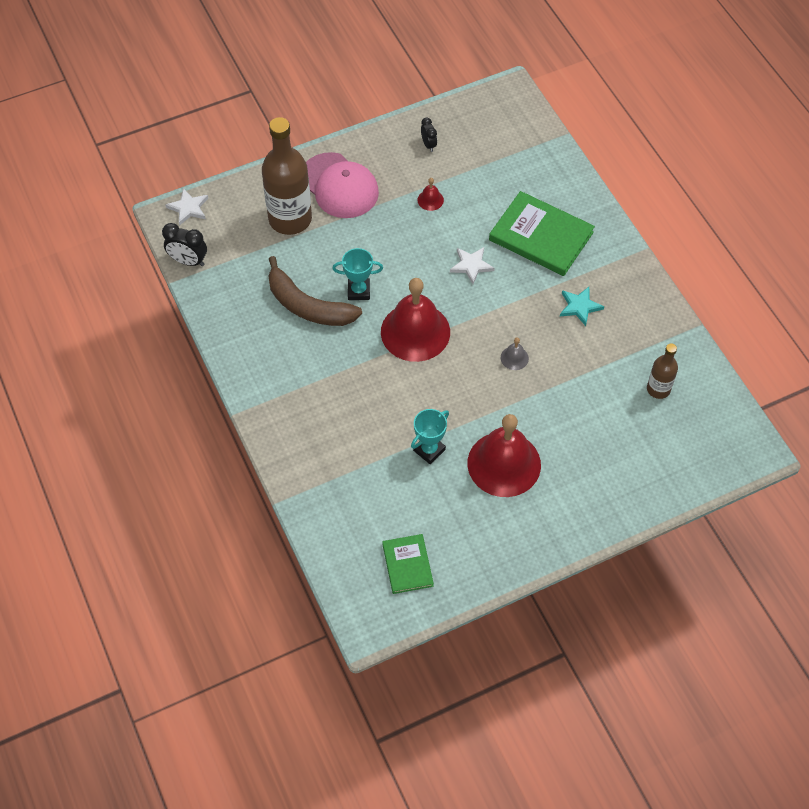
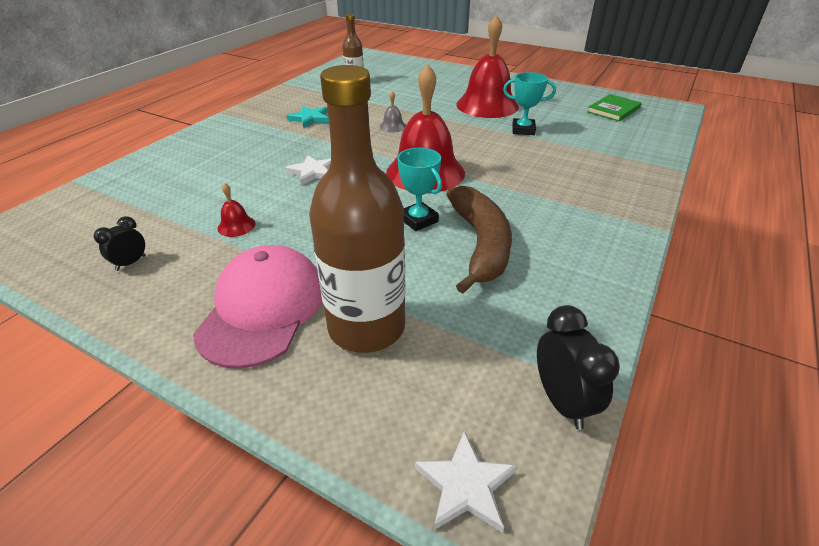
camera: 125 degrees left, 20 degrees down
green book [489,191,595,276] -> none

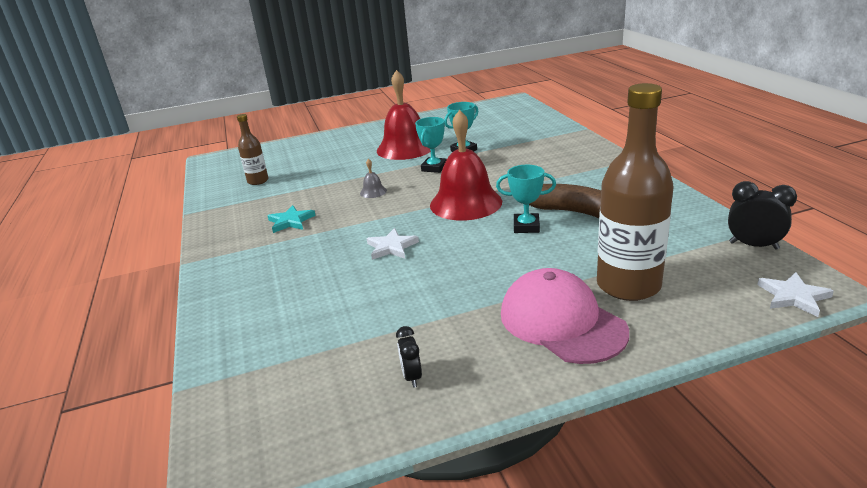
camera: 45 degrees left, 10 degrees down
red bell [217,183,255,237] -> none
green book [587,94,642,122] -> none
none -> turquoise trophy [415,117,447,173]

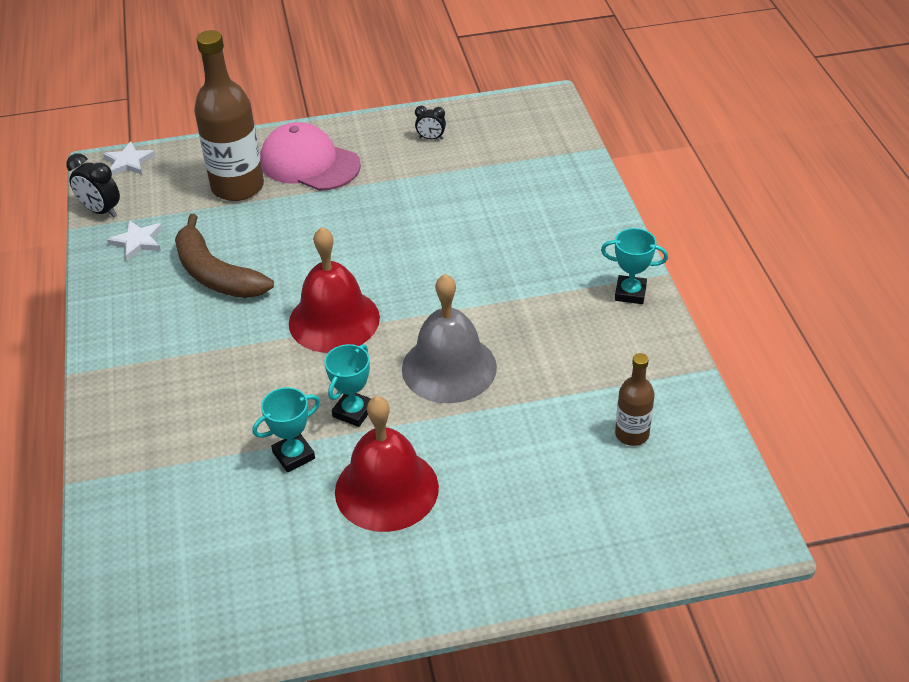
camera: 175 degrees left, 15 degrees up
turquoise star [268,205,316,233] -> none
grey bell [360,159,387,198] -> grey bell [402,274,497,403], size x2.50
white star [367,228,419,260] -> white star moved to [107,220,163,261]
black clock [396,326,422,388] -> black clock turned 105 degrees clockwise [415,106,446,140]
turquoise trophy [496,165,556,233] -> turquoise trophy moved to [601,228,668,304]
pink cap [501,268,629,364] -> pink cap turned 150 degrees clockwise [260,122,361,191]

